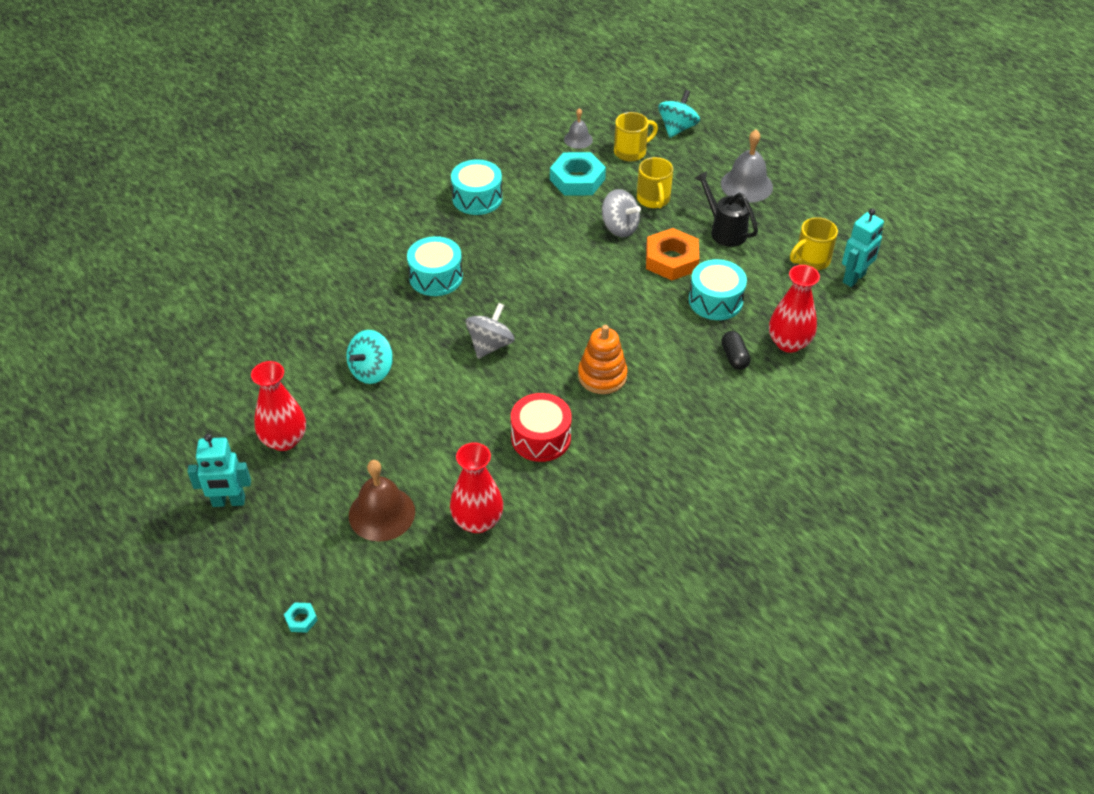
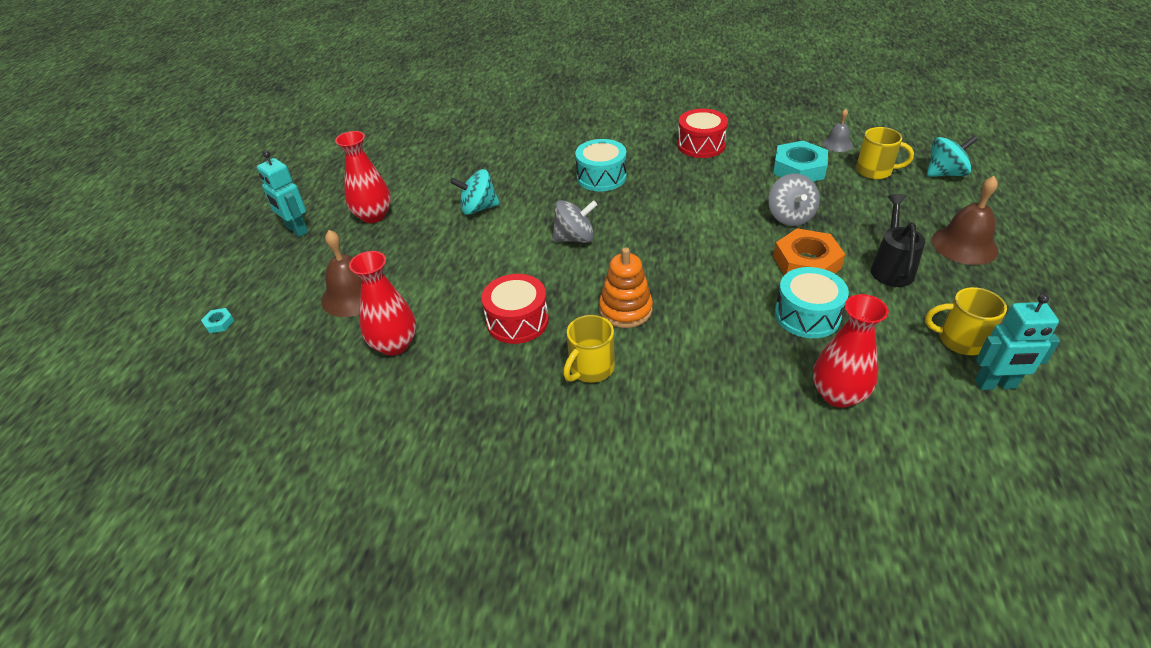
camera: 50 degrees right, 5 degrees down
turquoise drum [451,159,502,215] -> red drum [677,109,728,158]
yellow mug [637,157,673,209] -> yellow mug moved to [563,315,615,383]
grey bell [721,130,773,202] -> brown bell [932,176,999,265]
black capsule [721,331,750,370] -> none

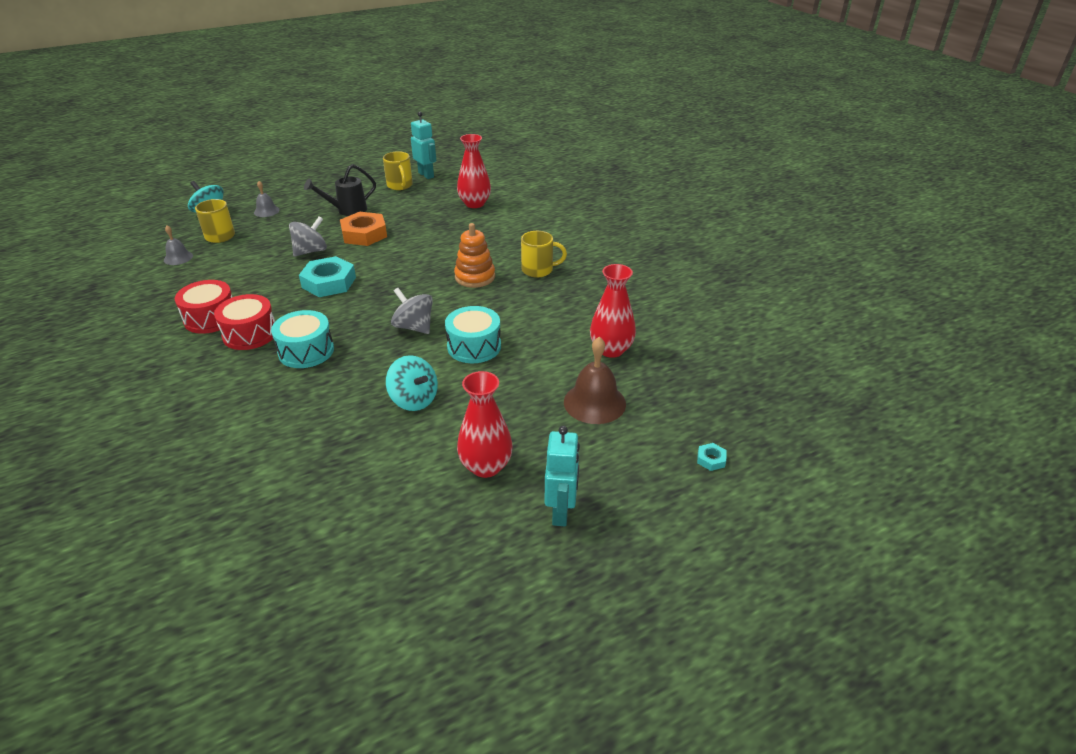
camera: 130 degrees left, 5 degrees down
red drum [481,274,549,344] -> red drum moved to [214,294,275,350]
turquoise nut [773,141,828,181] -> turquoise nut moved to [299,256,356,297]
turquoise drum [775,267,849,338] -> turquoise drum moved to [445,306,501,363]
brown bell [932,176,999,265] -> none
none -> grey bell [254,181,280,217]

